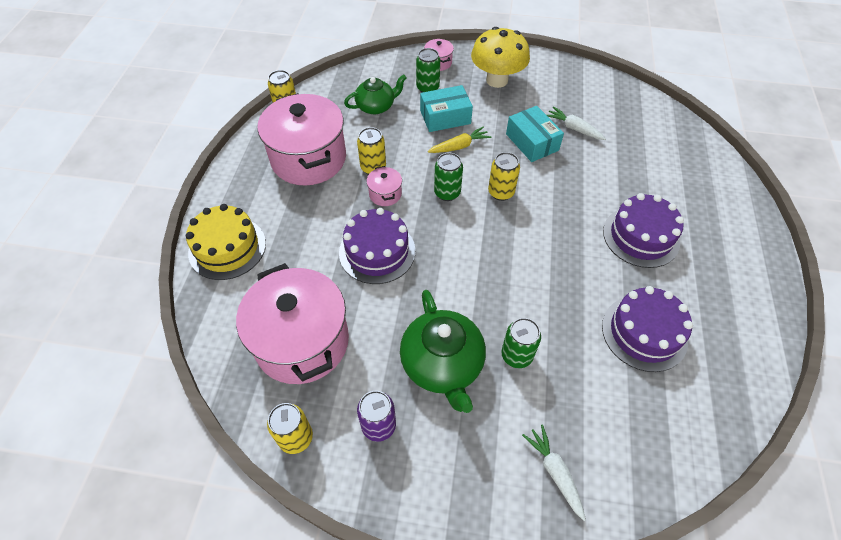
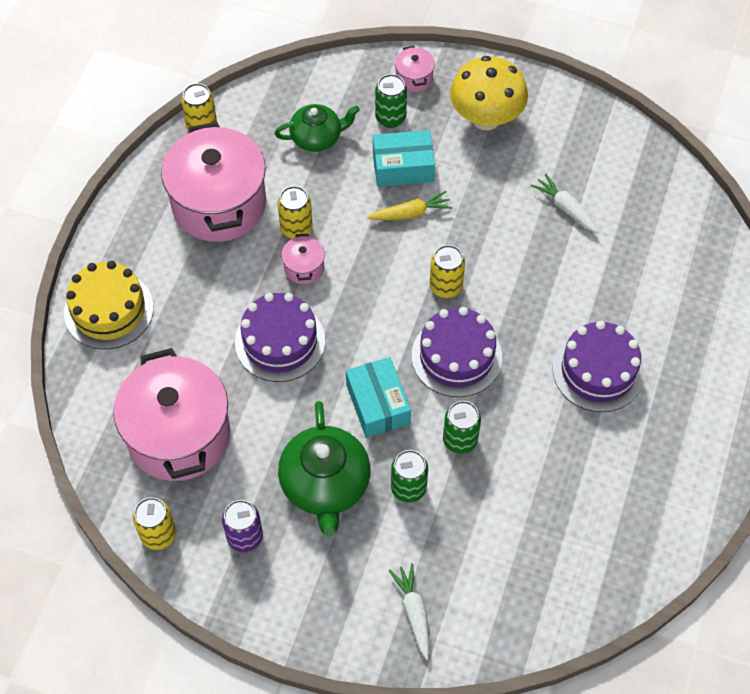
camera: 10 degrees right, 5 degrees up
green can [434,152,463,201] -> green can moved to [443,401,481,454]
turquoise box [506,106,564,162] -> turquoise box moved to [346,357,411,438]
purple cake [602,286,693,372] -> purple cake moved to [412,307,502,397]

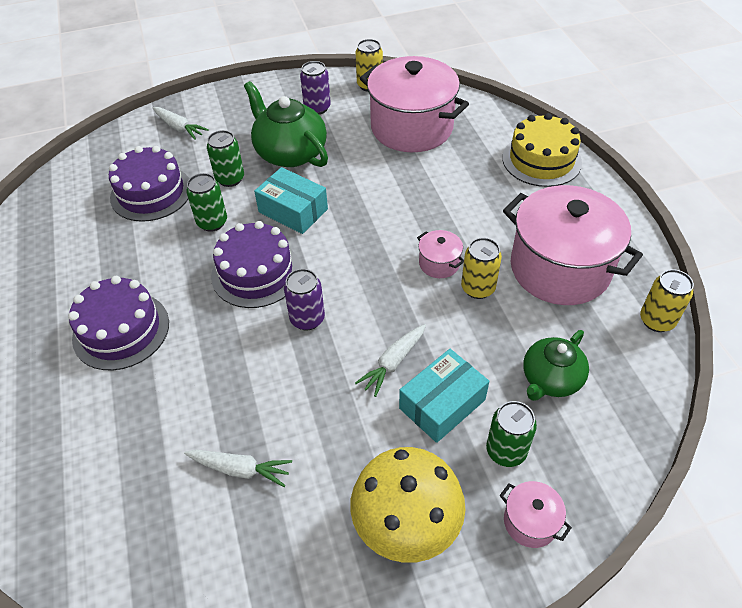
camera: 145 degrees right, 10 degrees down
purple cake [235,293,325,382] -> purple cake moved to [109,146,189,222]
yellow carrot [367,191,453,220] -> white carrot [355,324,426,397]
yellow can [430,245,465,298] -> purple can [284,269,325,330]

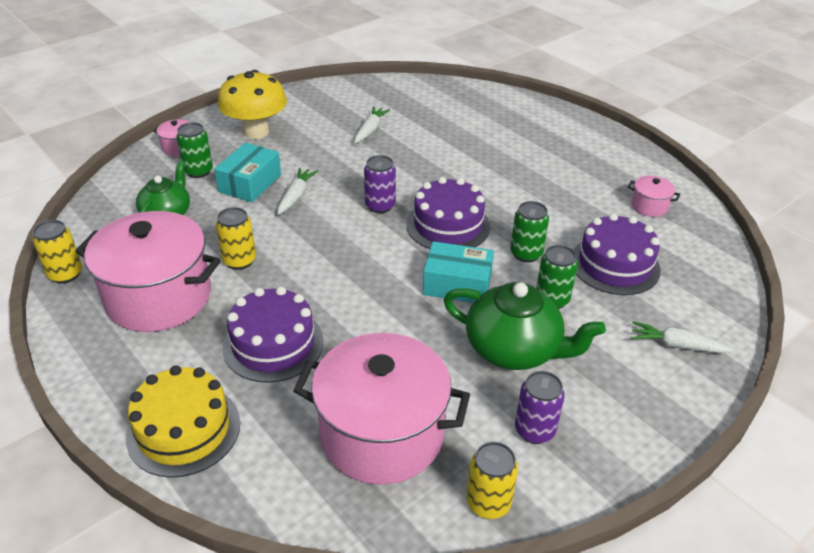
camera: 155 degrees right, 10 degrees down
purple cake [68,276,169,370] -> purple cake moved to [223,287,324,383]
white carrot [184,450,292,487] -> white carrot turned 120 degrees clockwise [354,106,390,144]
pink pot [417,230,464,278] -> pink pot moved to [628,176,680,217]

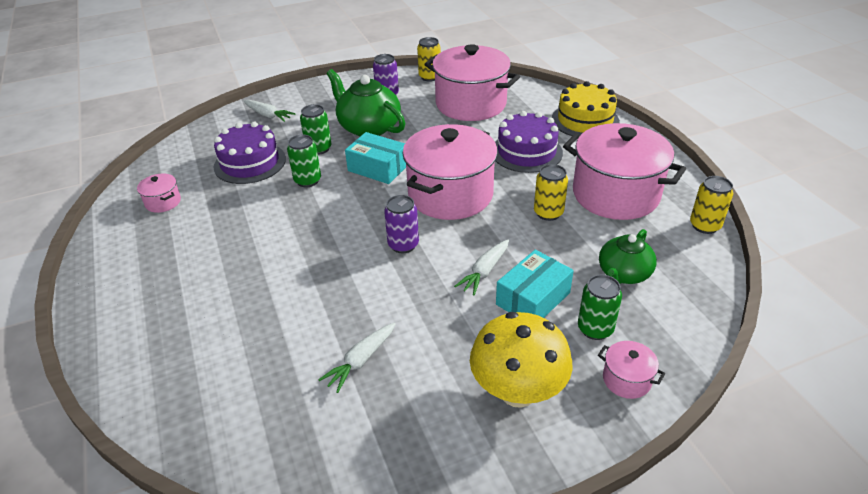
camera: 160 degrees left, 0 degrees up
purple cake [406,177,490,249] -> none
none -> pink pot [402,124,498,220]

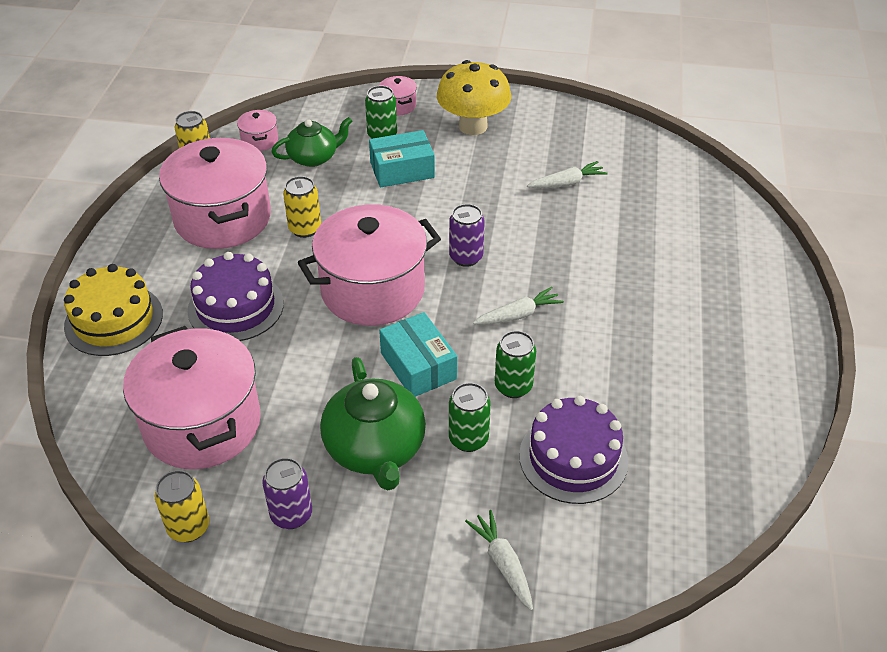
camera: 150 degrees left, 5 degrees up
pink pot [137,174,181,213] -> pink pot moved to [237,110,278,151]
white carrot [454,240,509,295] -> white carrot moved to [473,287,564,325]

